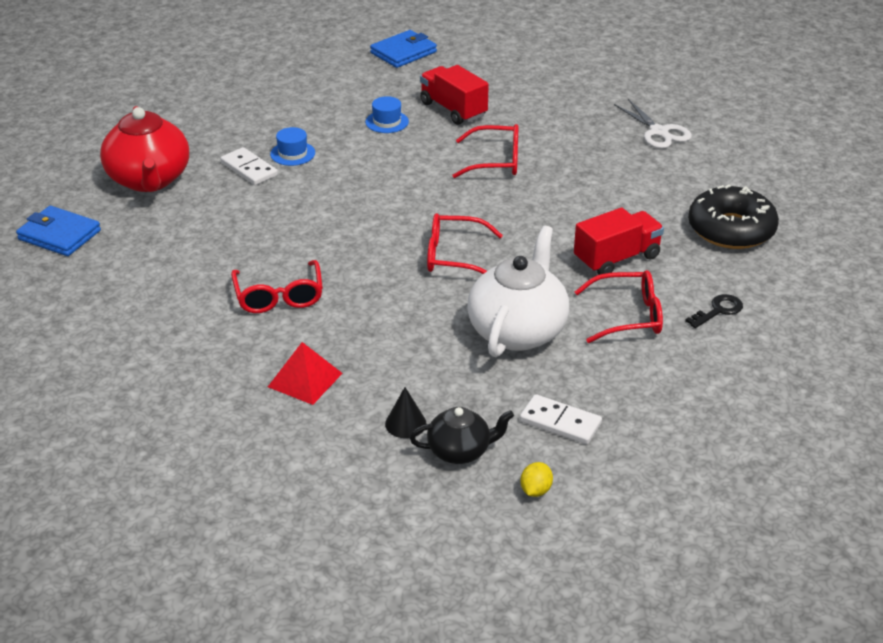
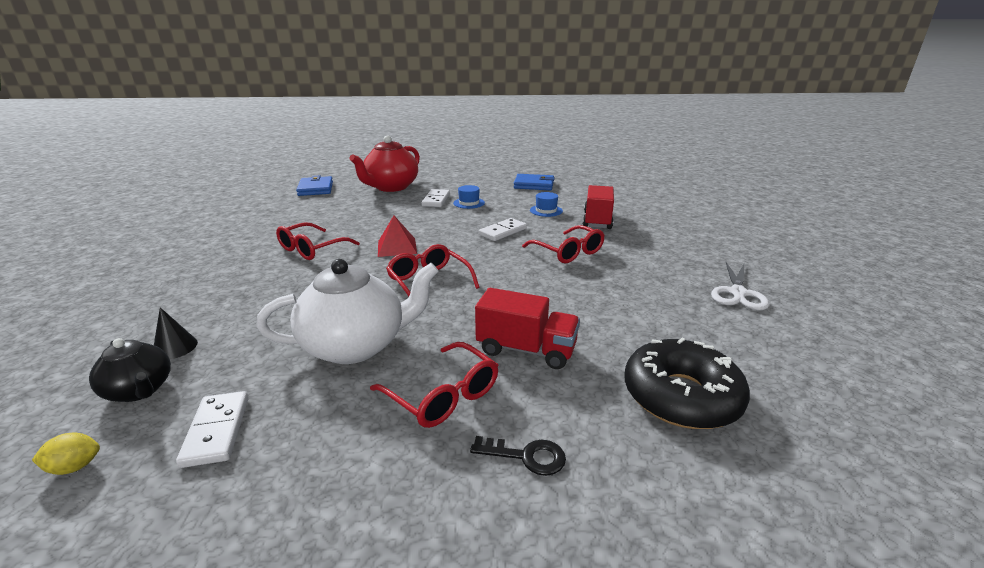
camera: 50 degrees right, 10 degrees down
red pyramid [268,342,343,405] -> red pyramid moved to [378,216,417,257]
blue wallet [370,30,437,68] -> blue wallet moved to [514,174,555,190]
none -> white domino [479,218,527,241]

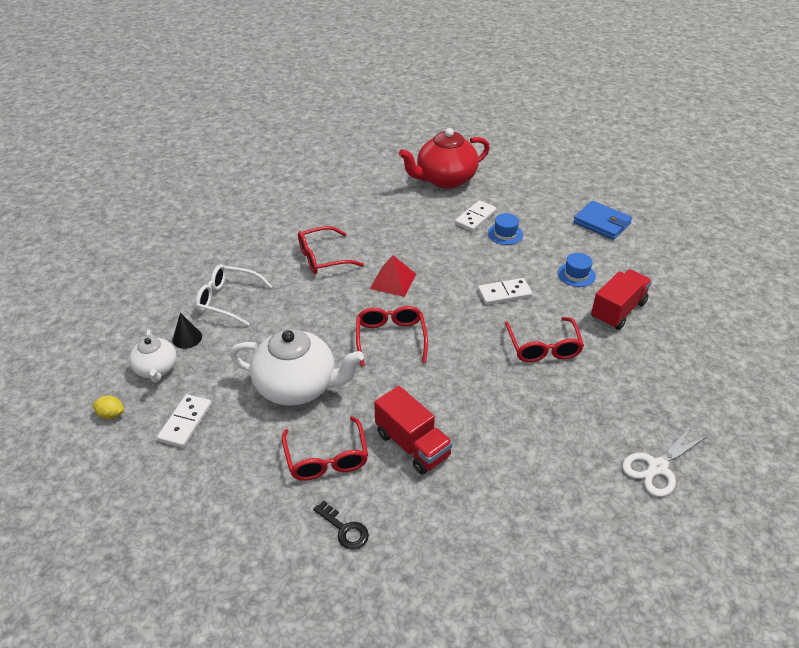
camera: 30 degrees right, 15 degrees up
black teapot [89,338,171,402] -> white teapot [129,330,177,383]
blue wallet [296,175,333,196] -> none
black donut [625,338,750,429] -> none
none -> white glasses [196,264,273,326]

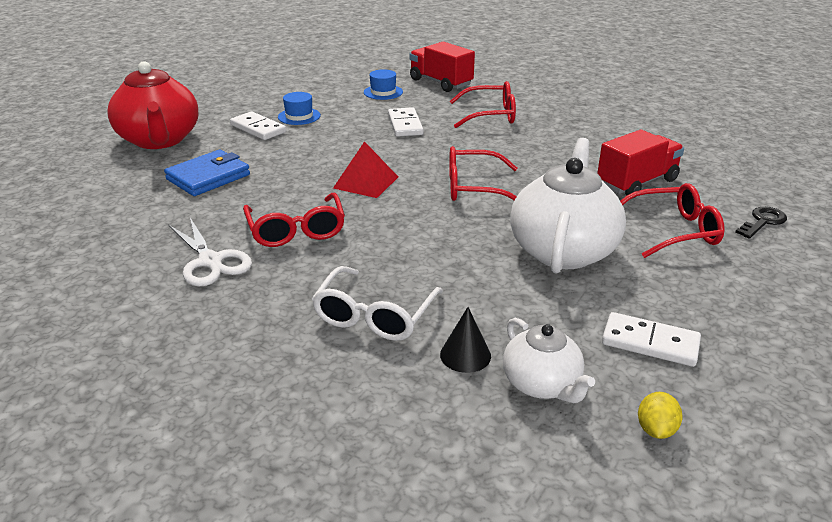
camera: 85 degrees left, 10 degrees down
white teapot [129,330,177,383] -> white teapot turned 75 degrees clockwise [503,318,595,403]
blue wallet [573,201,632,240] -> blue wallet moved to [164,150,250,196]
white scissors [622,424,709,497] -> white scissors moved to [169,218,252,287]

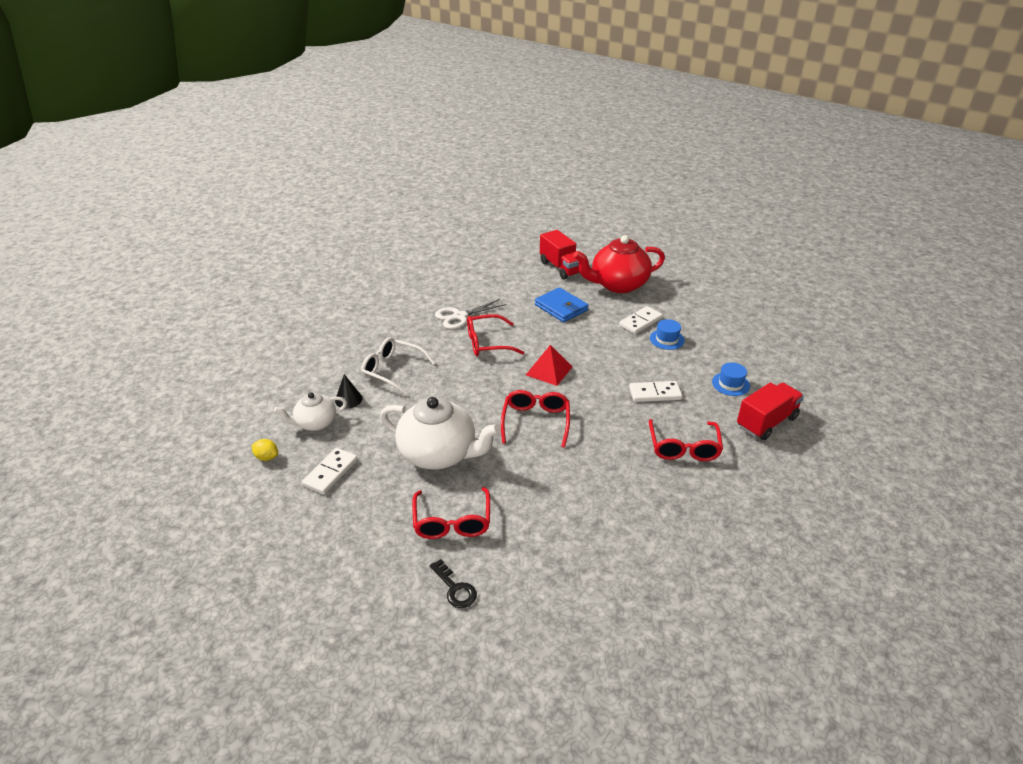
camera: 95 degrees right, 5 degrees up
red truck [597,130,684,198] -> red truck moved to [540,230,580,279]

